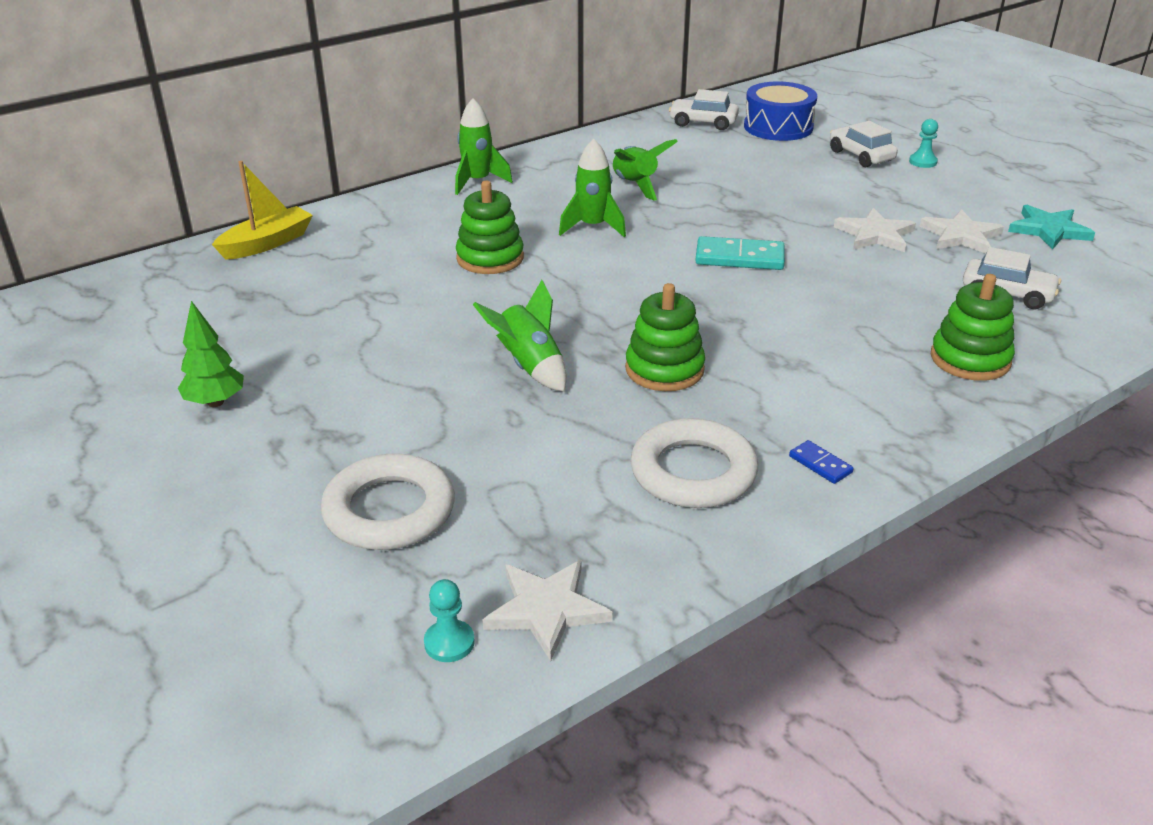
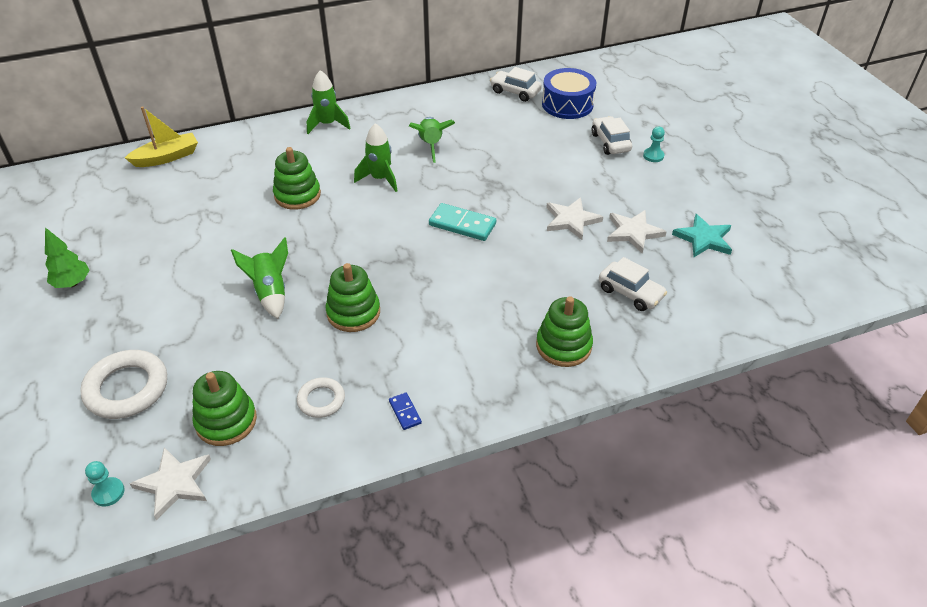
camera: 15 degrees right, 10 degrees up
white ring [630,418,758,508] -> white ring [297,377,345,418], size x0.57
none -> green stacking toy [192,371,257,446]

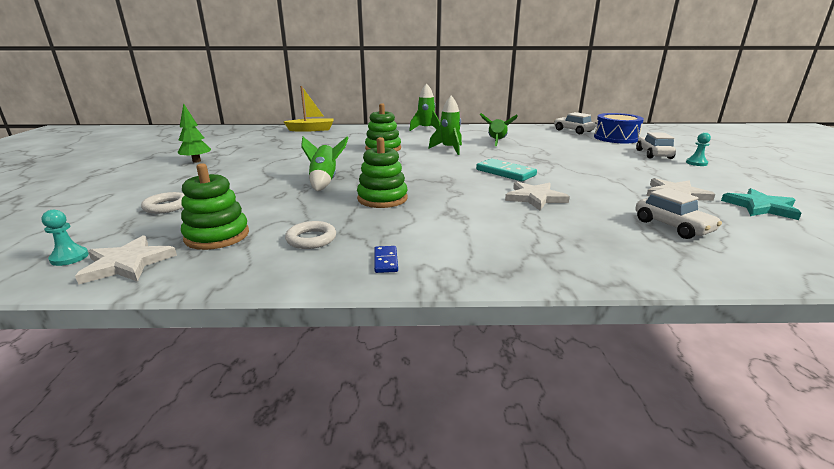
camera: 20 degrees right, 20 degrees down
white ring [80,350,167,419] -> white ring [141,192,184,214], size x0.57
green stacking toy [536,296,593,367] -> none
white star [546,197,603,240] -> white star moved to [505,181,570,210]

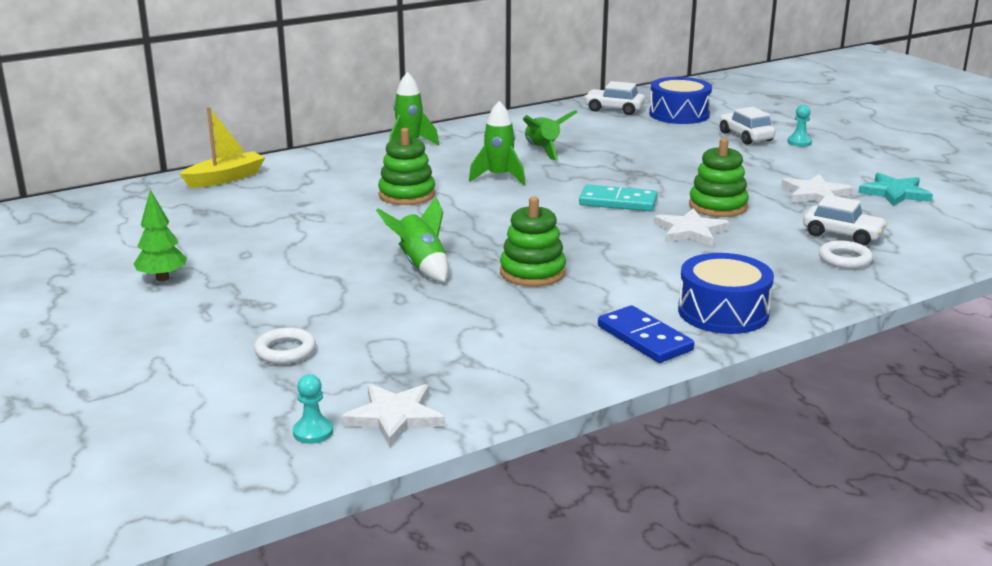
camera: 30 degrees left, 0 degrees up
green stacking toy [181,163,249,250] -> green stacking toy moved to [689,138,749,217]
white ring [285,221,336,249] -> white ring moved to [819,240,873,269]
blue domino [374,246,398,273] -> blue domino [598,305,694,363], size x1.92
none -> blue drum [678,253,774,334]

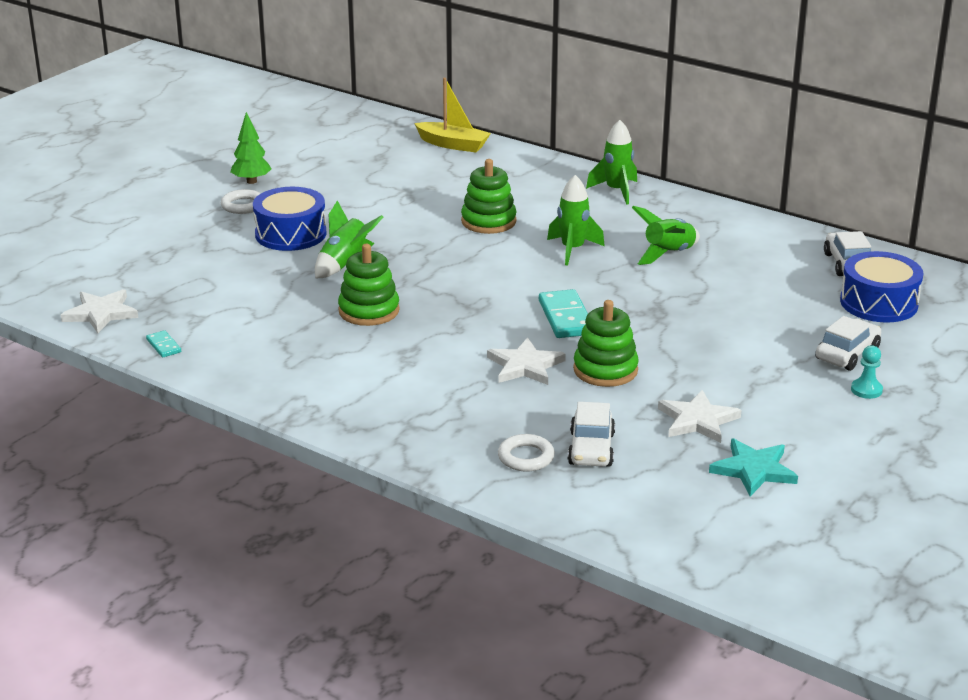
camera: 65 degrees right, 5 degrees up
white ring [254,327,316,364] -> white ring moved to [221,189,261,214]
turquoise pawn [293,374,333,444] -> none
blue domino [598,305,694,363] -> none
blue drum [678,253,774,334] -> blue drum moved to [253,187,327,251]
none -> turquoise domino [146,330,181,357]

